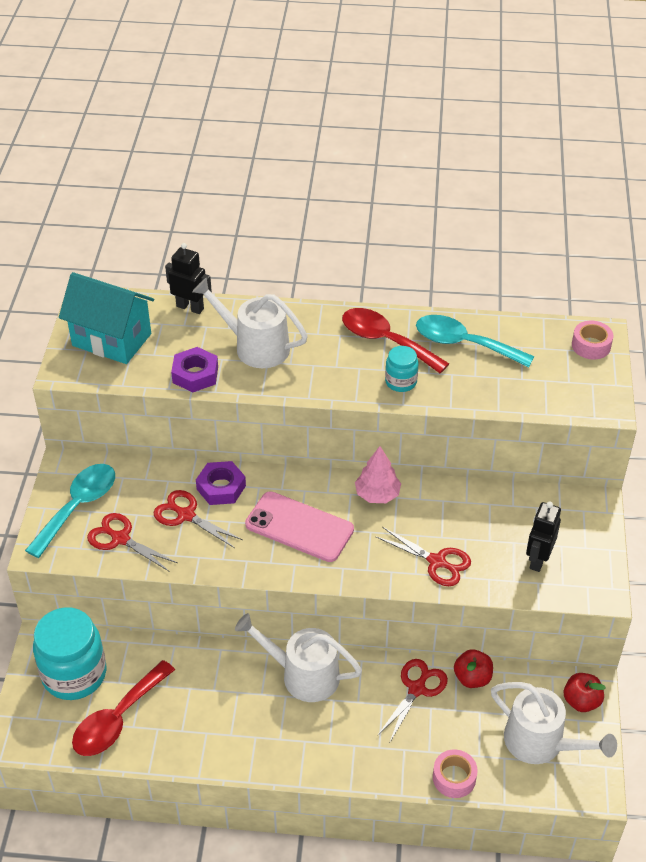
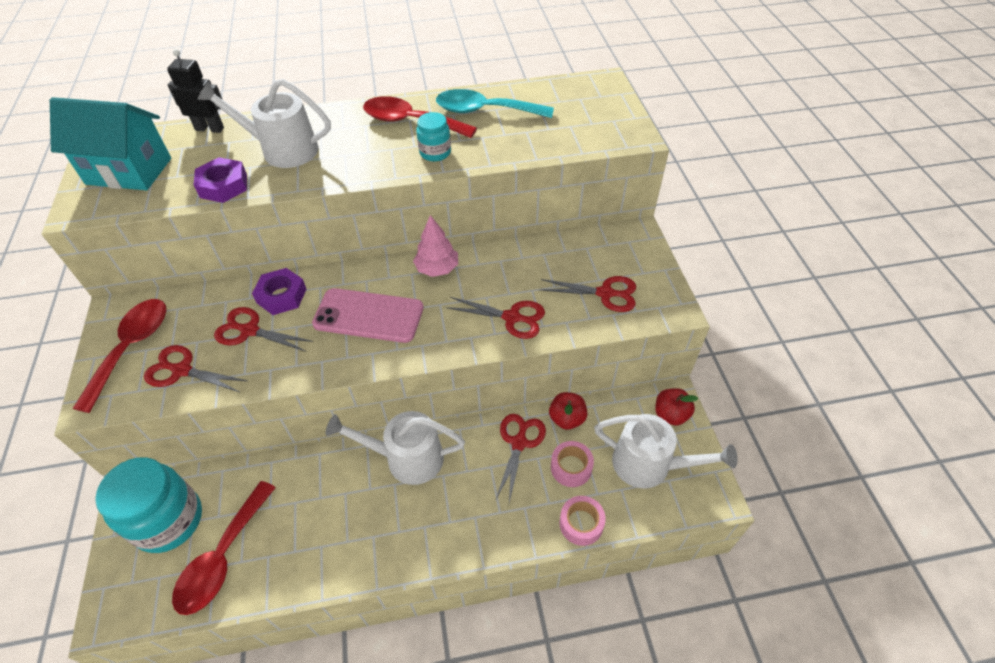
camera: 15 degrees left, 5 degrees up
turquoise spoon [25,464,115,558] -> red spoon [72,299,166,413]
black robot [526,501,561,572] -> red scissors [540,276,636,312]
pink tape [572,321,613,360] -> pink tape moved to [551,441,594,487]

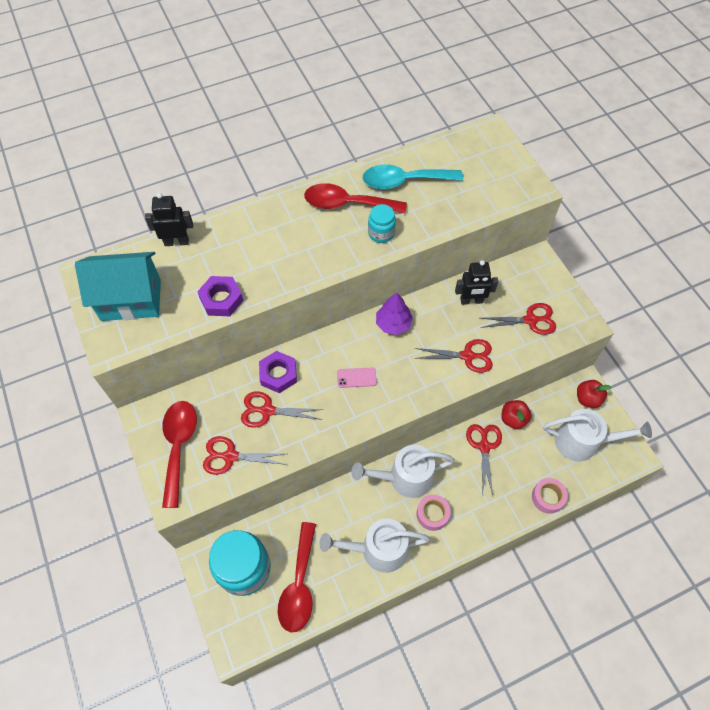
camera: 15 degrees left, 10 degrees up
white watering can [197,79,331,168] -> white watering can moved to [320,519,430,573]
pink phone [312,288,423,343] -> pink phone [337,368,377,388], size x0.47
pink tree [413,215,458,277] -> purple tree [376,292,413,335]
pink tape [551,441,594,487] -> pink tape moved to [417,495,451,531]
none -> black robot [455,260,498,305]

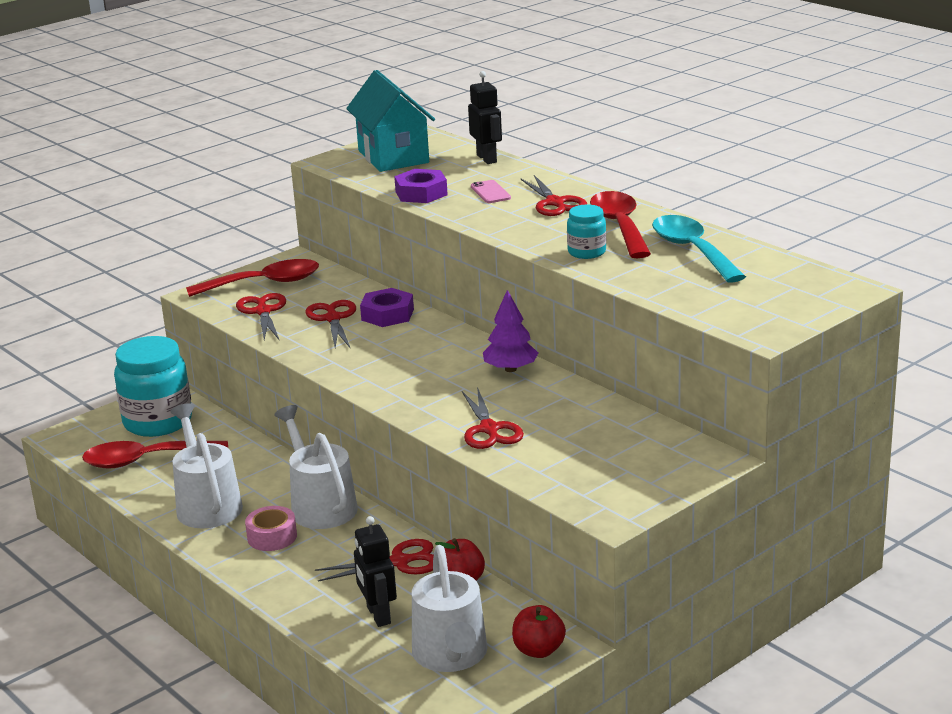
camera: 75 degrees right, 35 degrees down
pink phone [337,368,377,388] -> pink phone moved to [471,180,511,203]
black robot [455,260,498,305] -> black robot moved to [354,516,397,627]
red scissors [480,303,556,335] -> red scissors moved to [521,175,587,216]
pink tape [532,478,568,514] -> none

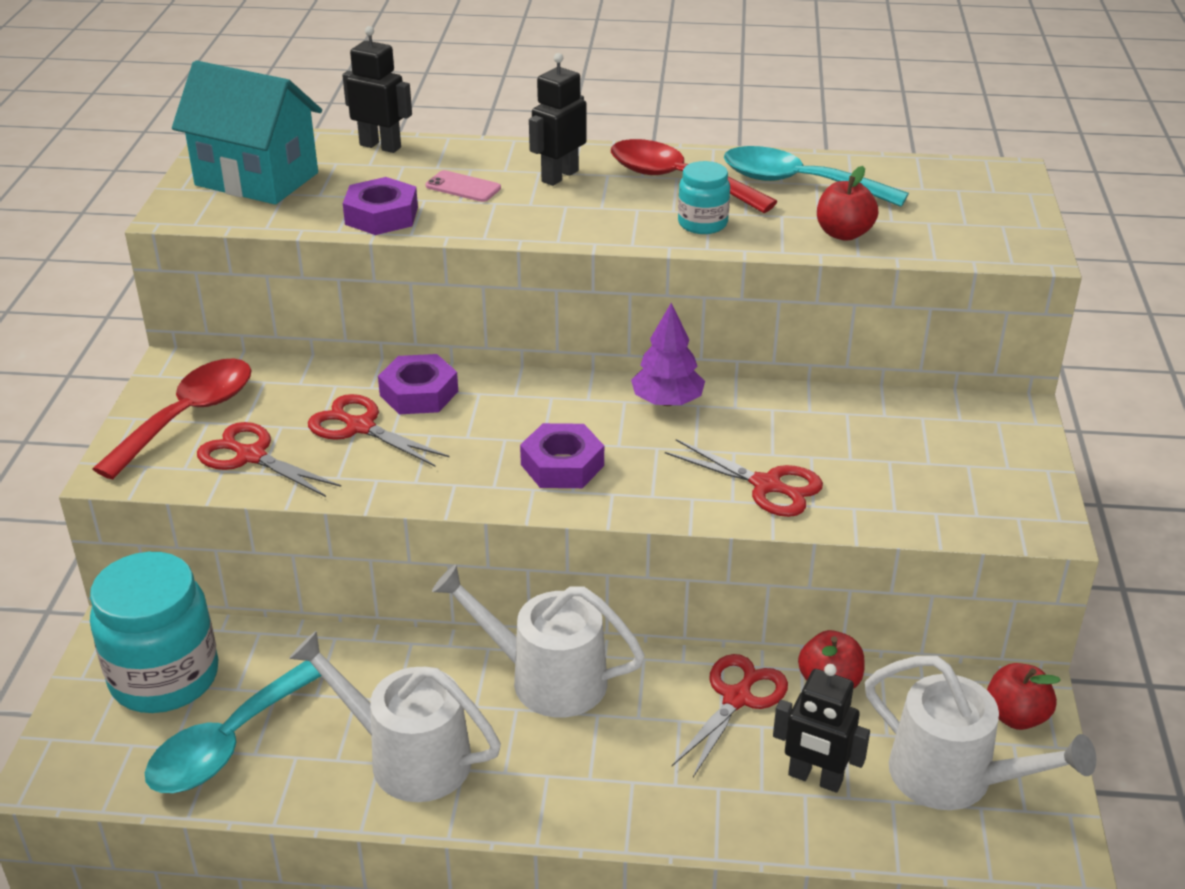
camera: 45 degrees left, 10 degrees up
red spoon [82,441,228,468] -> turquoise spoon [145,661,321,793]
pink tape [245,506,297,551] -> none
red scissors [521,175,587,216] -> black robot [529,53,587,186]
none -> purple nut [520,423,604,488]
none -> red apple [817,166,878,241]

